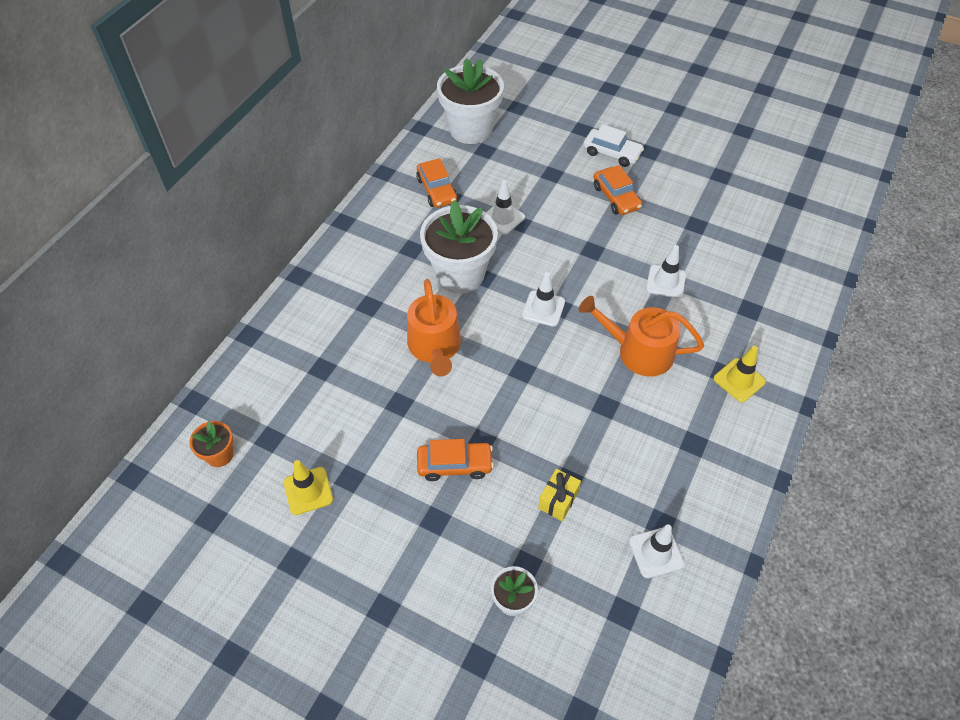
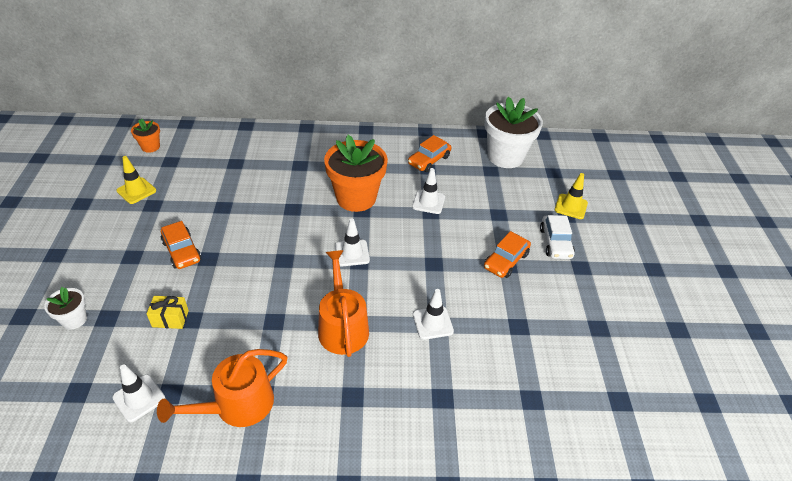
camera: 60 degrees right, 10 degrees down
orange watering can [407,279,461,376] -> orange watering can moved to [157,349,287,427]
white flower pot [420,200,498,294] -> orange flower pot [324,135,388,212]
yellow traffic cone [714,346,766,402] -> yellow traffic cone moved to [555,173,588,219]

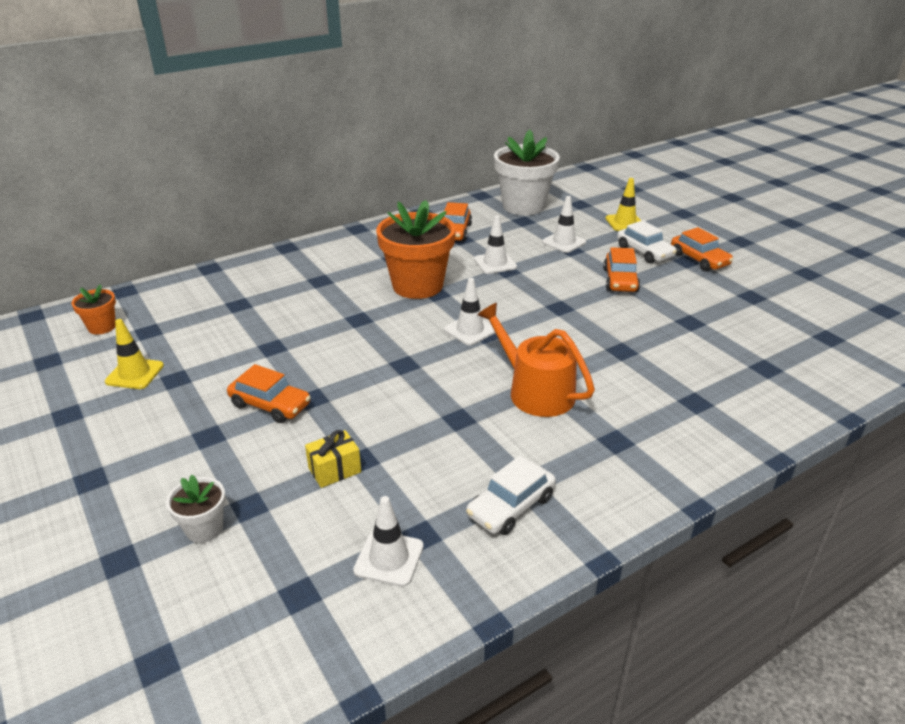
camera: 30 degrees left, 10 degrees down
orange watering can [157,349,287,427] -> white car [466,456,556,535]
white traffic cone [413,289,454,340] -> white traffic cone moved to [542,196,586,253]
none -> orange car [671,227,733,271]

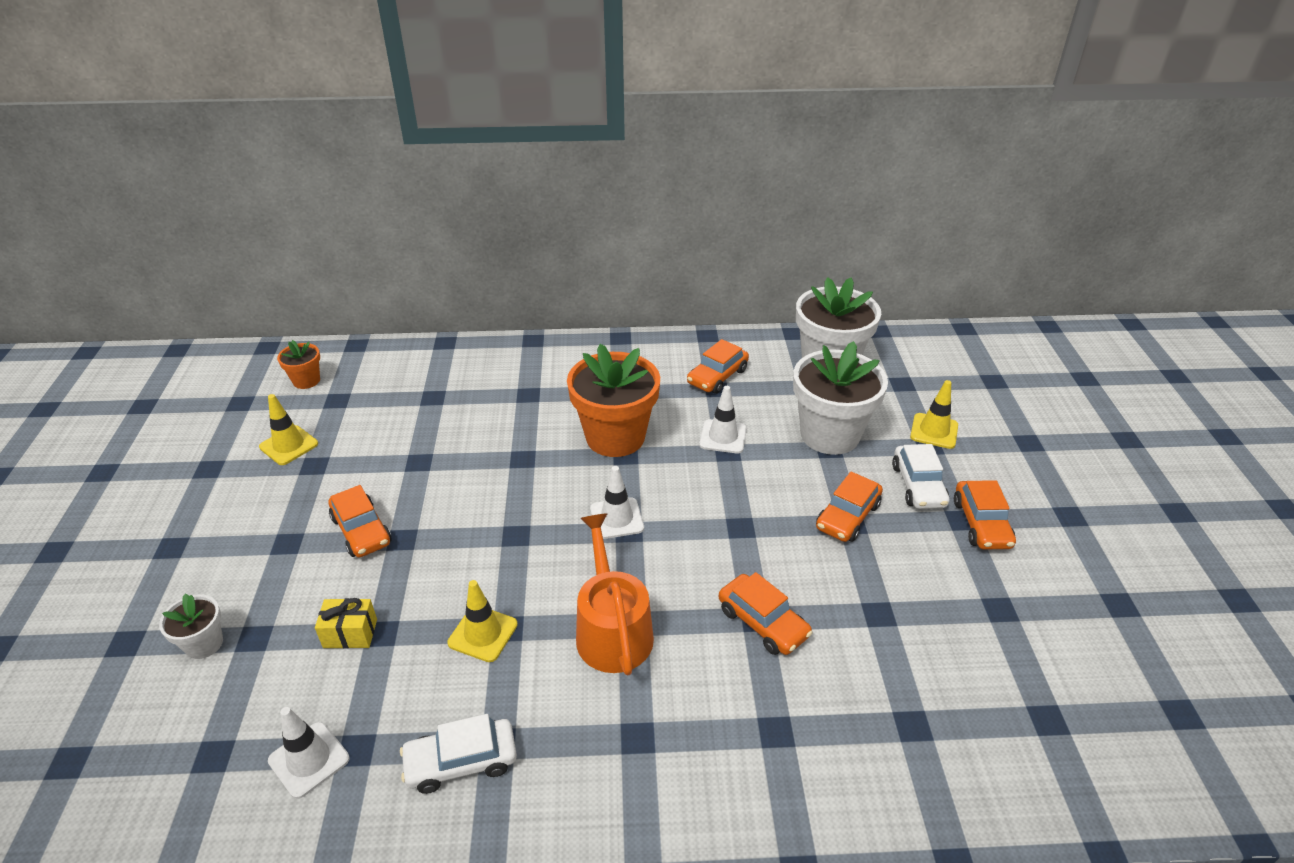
camera: 30 degrees right, 5 degrees up
white traffic cone [542,196,586,253] -> white flower pot [793,341,888,455]
none -> yellow traffic cone [447,580,518,662]
none -> orange car [718,572,812,655]

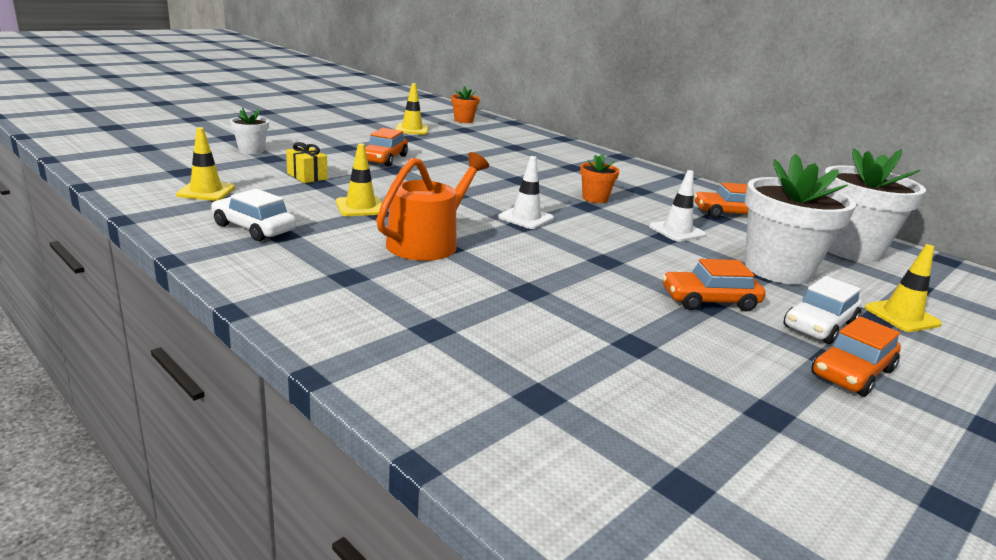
camera: 45 degrees right, 15 degrees down
white traffic cone [268,707,350,799] -> yellow traffic cone [176,127,235,201]
orange flower pot [567,344,660,457] -> orange flower pot [580,153,620,203], size x0.48
orange car [718,572,812,655] -> none

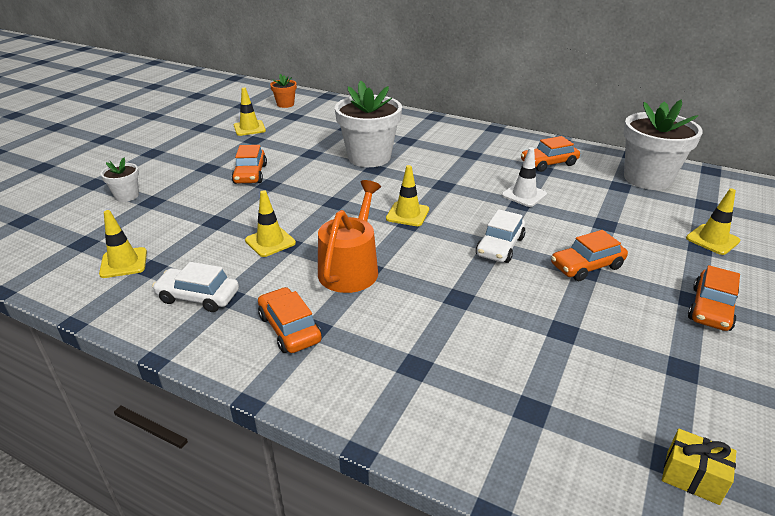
camera: 15 degrees left, 10 degrees up
yellow gift [286,142,327,183] -> yellow gift moved to [662,429,736,505]
white traffic cone [498,156,554,229] -> yellow traffic cone [386,165,429,226]
orange flower pot [580,153,620,203] -> none
white flower pot [745,154,856,284] -> white flower pot moved to [335,80,402,167]
white car [784,276,862,344] -> white car moved to [476,209,526,263]
none -> orange car [258,287,322,353]

